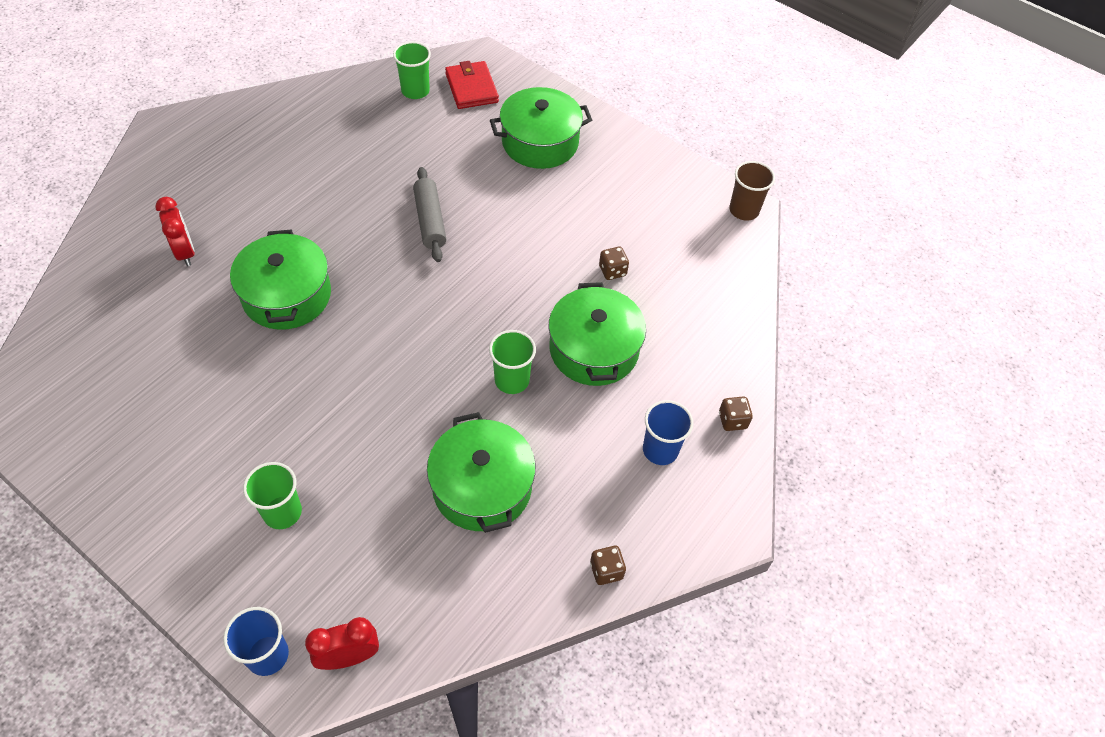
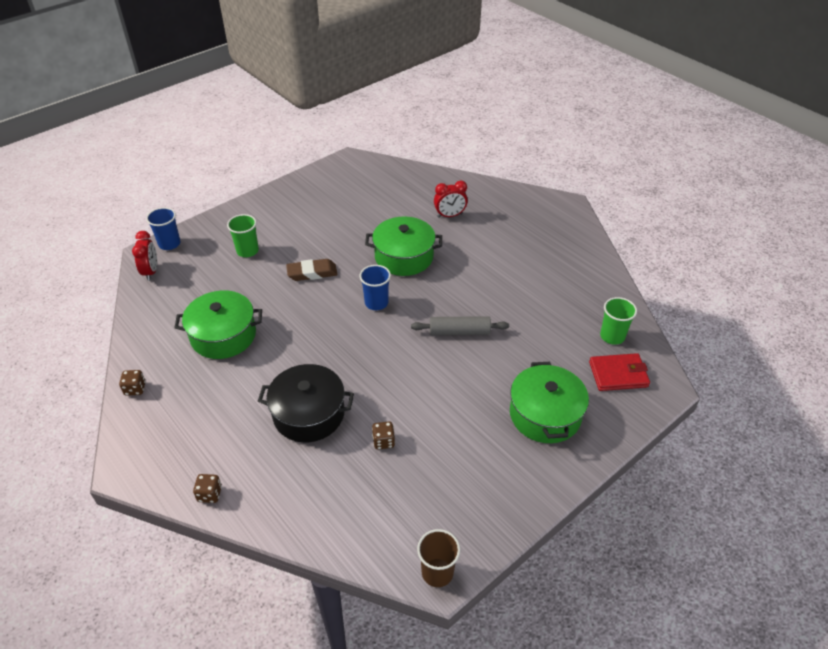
camera: 105 degrees right, 10 degrees down
green cup [489,330,536,394] -> none
green pot [549,282,646,386] -> black pot [258,364,354,442]
blue cup [643,400,693,465] -> blue cup moved to [360,265,391,310]
none -> brown eraser [286,259,338,281]

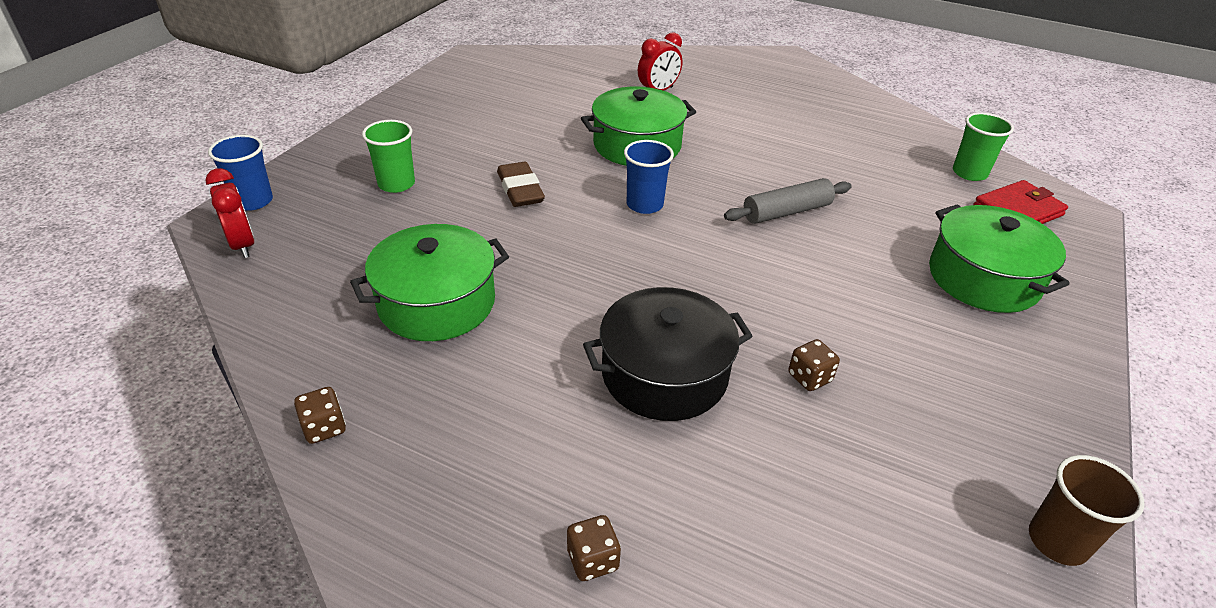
camera: 25 degrees left, 5 degrees down
brown eraser [286,259,338,281] -> brown eraser turned 75 degrees counterclockwise [497,162,545,207]

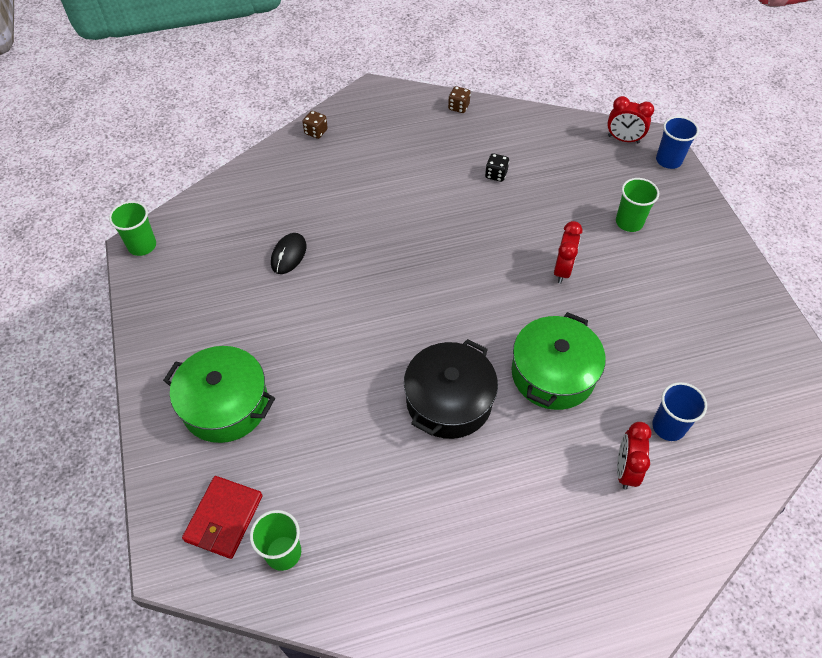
camera: 140 degrees right, 15 degrees up
green pot [350,224,509,341] -> black dice [485,153,509,182]
brown eraser [497,162,545,207] -> red clock [554,221,583,283]
black pot [583,287,753,421] -> black pot moved to [404,339,498,439]
blue cup [624,140,674,214] -> blue cup moved to [652,382,707,441]
grey rolling pin [724,178,852,224] -> none
brown dice [788,339,840,391] -> black mouse [271,233,306,274]
brown cup [1029,455,1144,566] -> green cup [109,201,156,256]

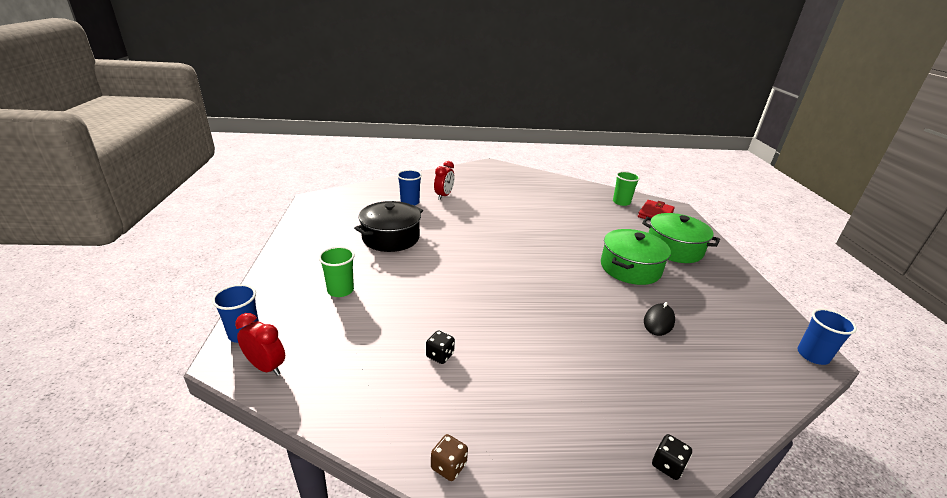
camera: 170 degrees left, 25 degrees down
green cup [109,201,156,256] -> blue cup [798,309,857,365]
brown dice [302,111,328,139] -> black dice [652,434,692,480]
black pot [404,339,498,439] -> black pot moved to [354,201,423,252]
green pot [511,312,606,410] -> green pot moved to [601,229,671,285]
red clock [554,221,583,283] -> none

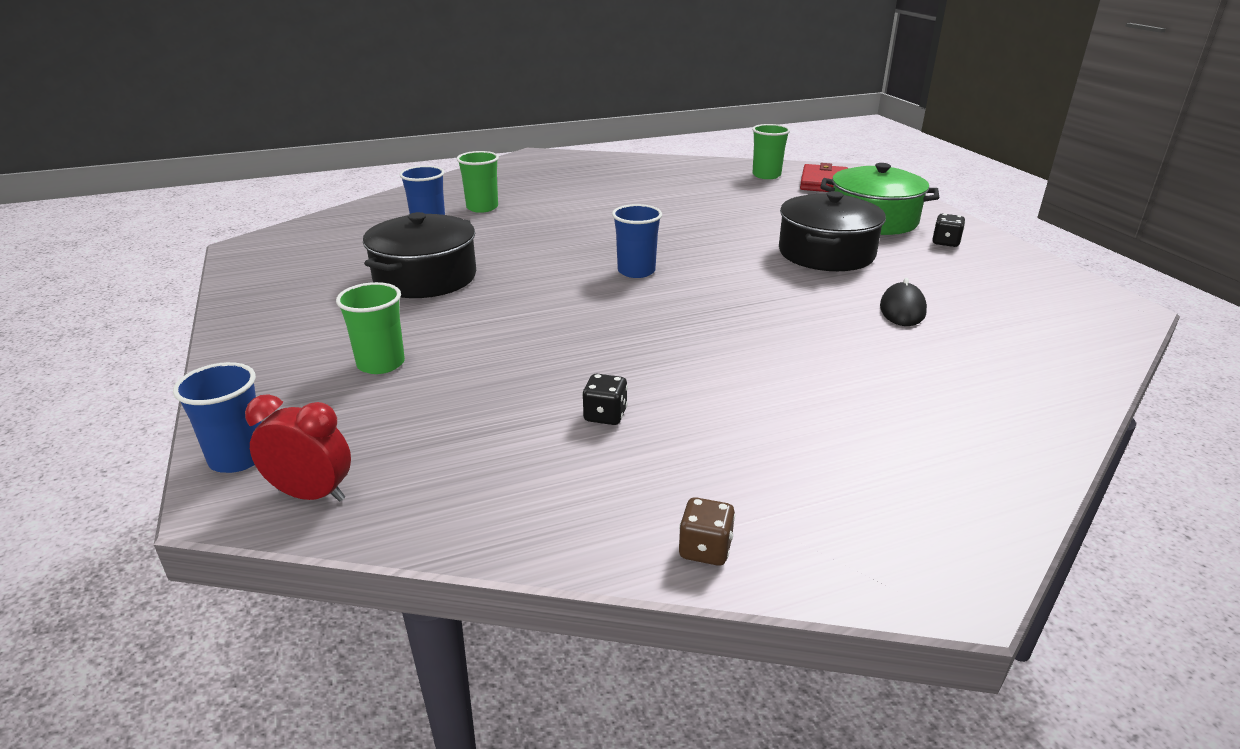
camera: 15 degrees left, 0 degrees up
red clock [434,161,455,200] -> green cup [457,151,499,213]
green pot [601,229,671,285] -> black pot [779,191,886,271]
black dice [652,434,692,480] -> black dice moved to [932,213,965,247]
blue cup [798,309,857,365] -> blue cup moved to [612,204,662,278]

